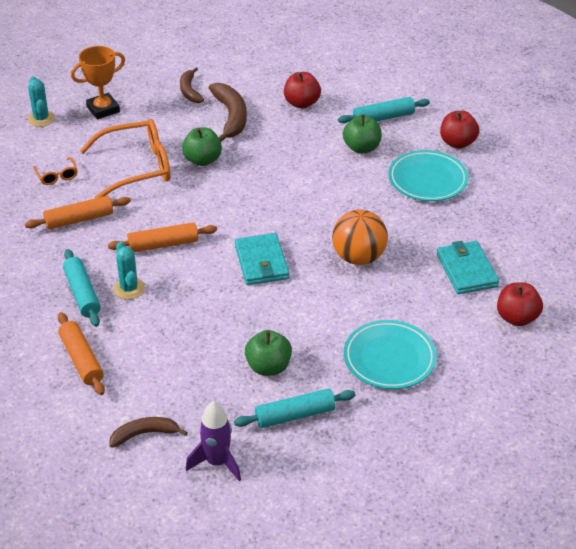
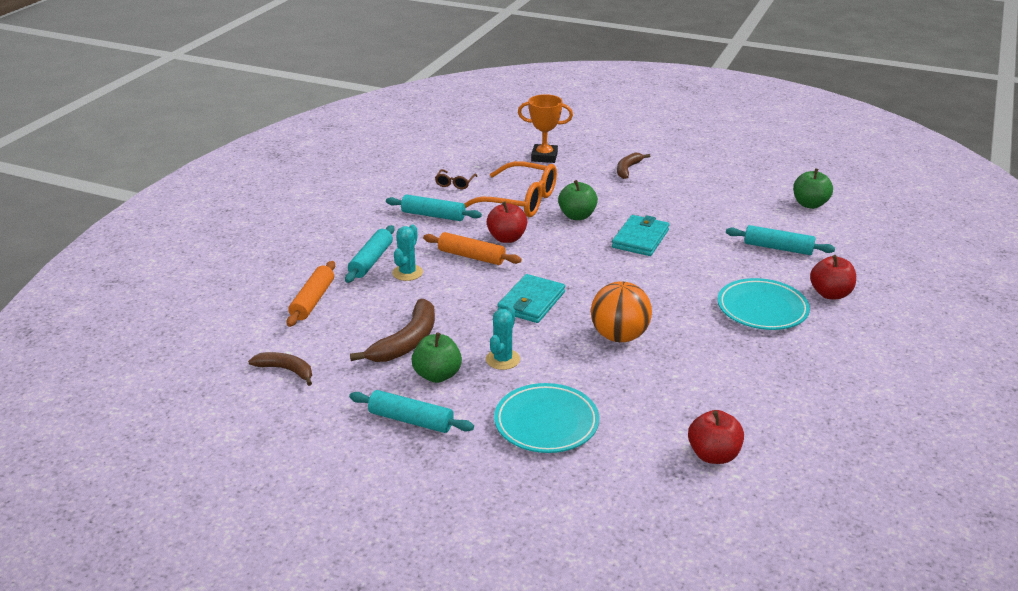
camera: 40 degrees right, 10 degrees down
orange rolling pin [25,196,131,230] -> turquoise rolling pin [386,194,482,221]
turquoise cactus [28,76,55,127] -> turquoise cactus moved to [486,306,520,370]
orange glasses [33,157,78,185] -> brown glasses [435,169,477,189]
purple rocket [186,401,241,481] -> none
brown banana [209,83,247,142] -> brown banana moved to [350,299,435,362]
red apple [284,72,321,109] -> red apple moved to [487,201,527,243]
green apple [343,114,381,154] -> green apple moved to [793,168,833,209]
turquoise wallet [437,241,499,294] -> turquoise wallet moved to [612,215,669,256]

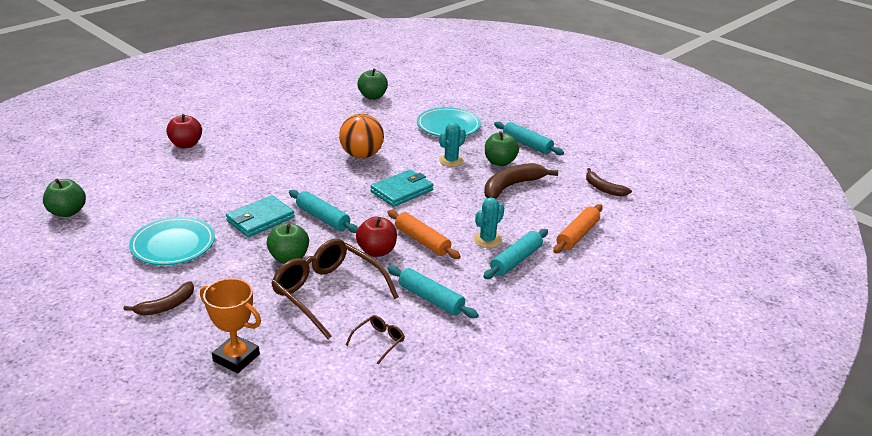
camera: 160 degrees left, 0 degrees up
orange glasses [464,161,557,217] -> brown glasses [271,239,399,339]
red apple [688,410,744,464] -> green apple [357,69,388,100]
turquoise plate [717,278,810,330] -> turquoise plate moved to [129,217,215,265]
turquoise rolling pin [726,225,835,255] -> turquoise rolling pin moved to [289,190,358,233]

